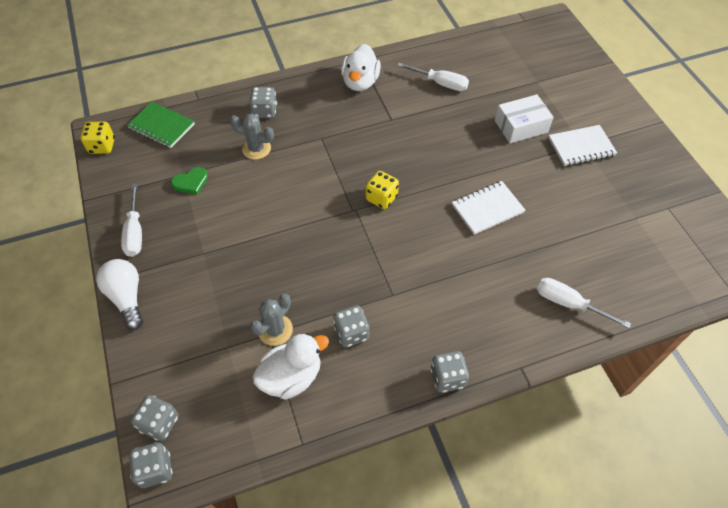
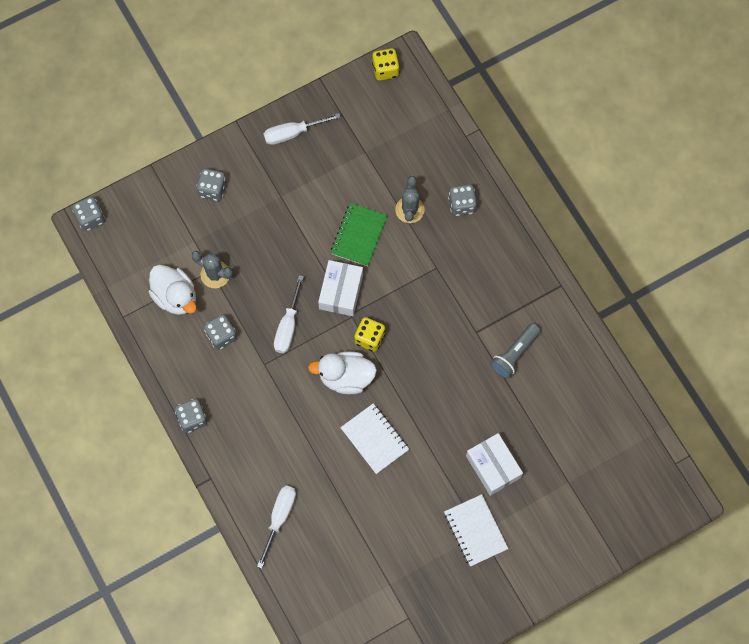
camera: 80 degrees right, 15 degrees up
white light bulb [96,259,143,330] -> none
green notebook [127,102,195,148] -> green notebook moved to [331,203,388,266]
grey dice [131,395,178,441] -> grey dice moved to [196,168,226,201]
green heart [171,167,208,195] -> none
white duck [341,44,381,91] -> white duck moved to [308,351,377,394]
white screwdriver [397,63,469,91] -> white screwdriver moved to [274,275,304,353]
none -> white box [318,260,363,316]
none -> grey flashlight [490,323,541,378]

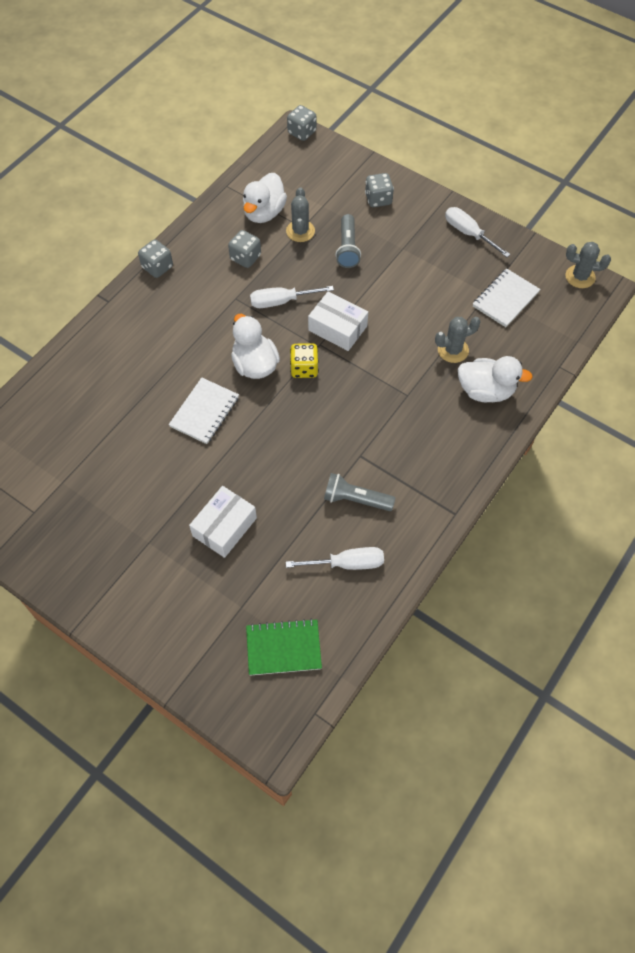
camera: 65 degrees right, 10 degrees down
white screwdriver [257,486,296,568] -> white screwdriver moved to [286,547,384,570]
white box [318,260,363,316] -> white box turned 45 degrees clockwise [308,291,368,351]
green notebook [331,203,388,266] -> green notebook moved to [246,619,322,676]
yellow dice [372,48,400,81] -> grey cactus [566,242,611,288]
white notebook [444,494,508,567] -> white notebook moved to [473,269,540,327]
grey dice [448,184,477,216] -> white duck [458,356,533,402]
none -> grey flashlight [335,214,361,268]

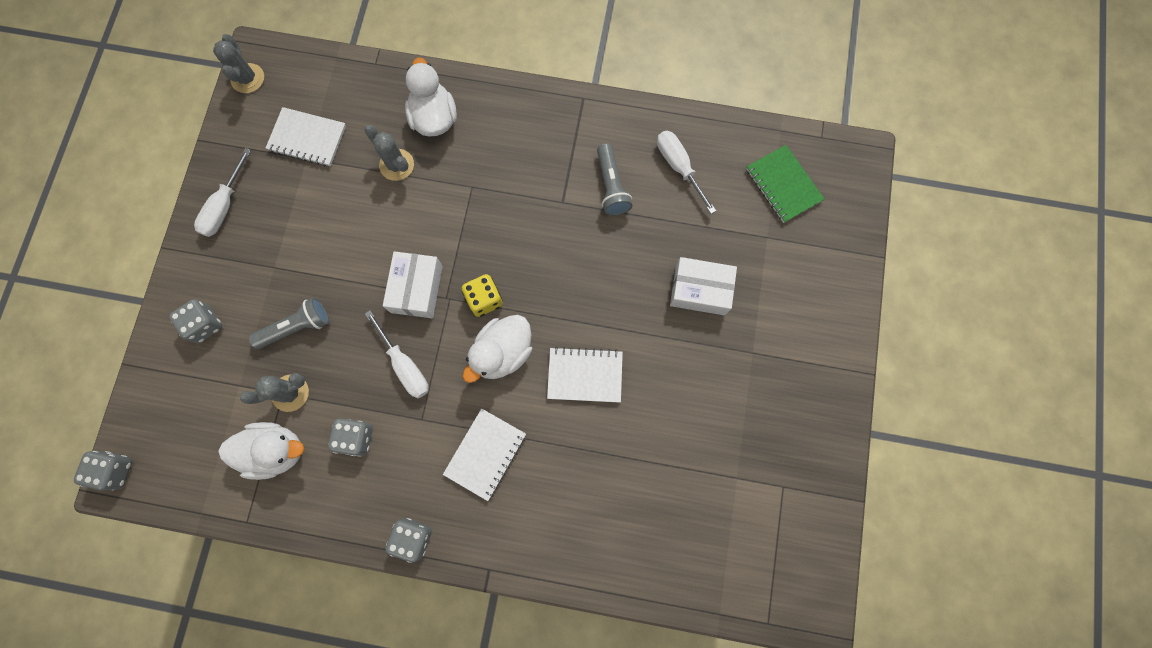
camera: 115 degrees left, 15 degrees up
none -> white notebook [443,408,526,501]

